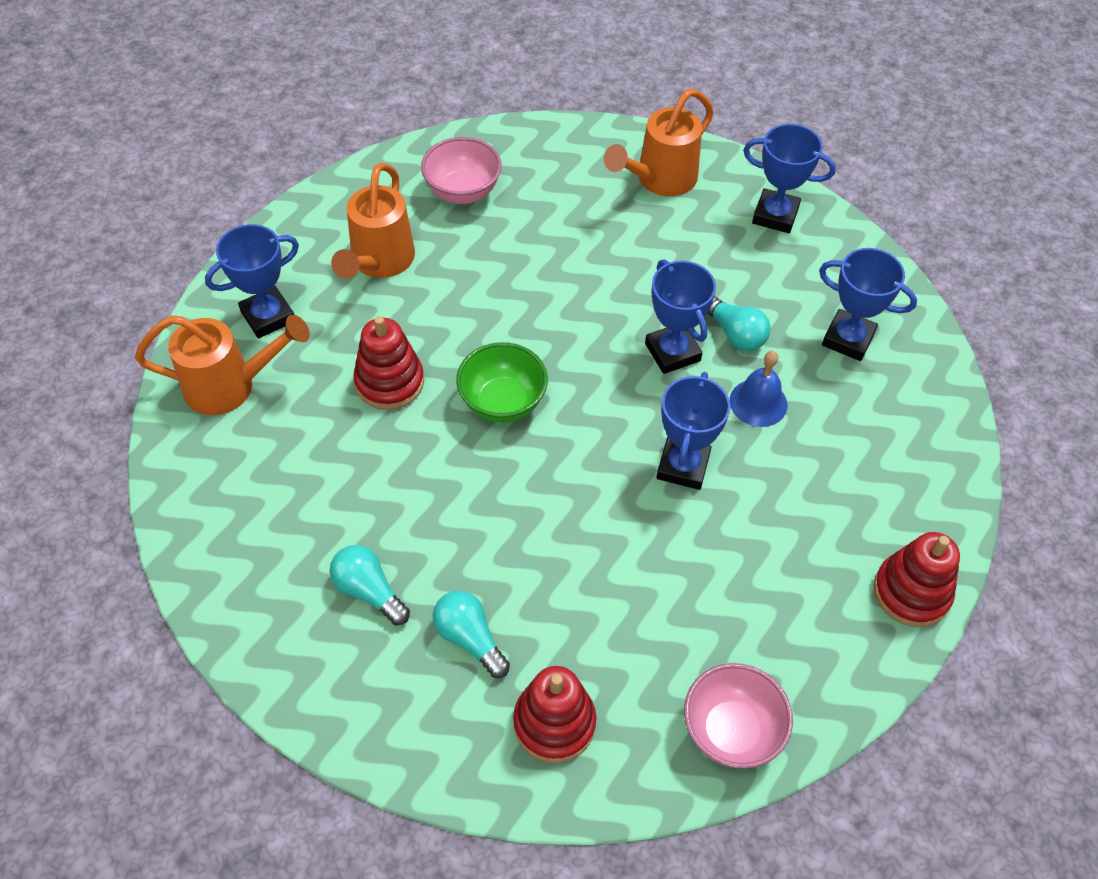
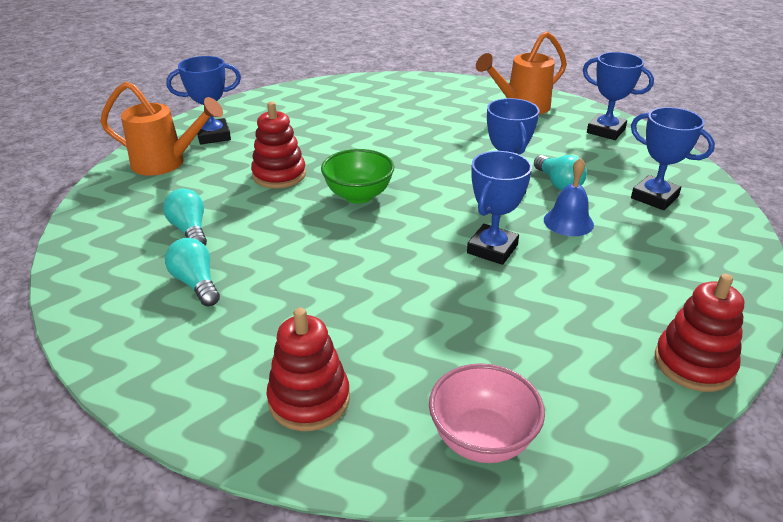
camera: 15 degrees right, 20 degrees down
orange watering can [331,163,415,279] -> none
pink bowl [421,137,502,204] -> none
turquoise light bulb [433,591,510,678] -> turquoise light bulb moved to [163,189,207,246]

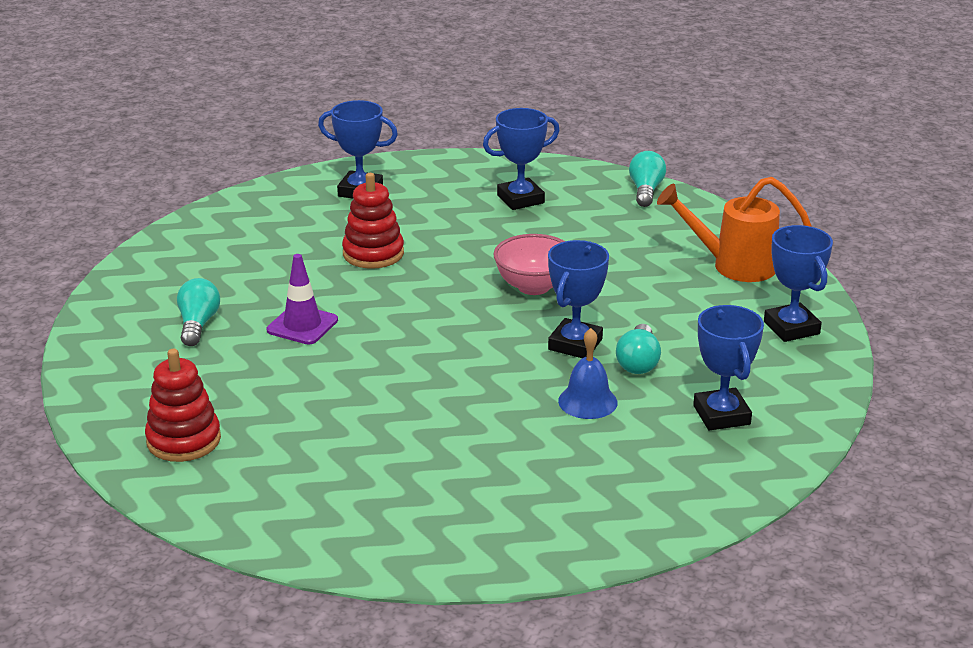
camera: 35 degrees right, 5 degrees down
orange watering can [100,81,223,176] -> none
turquoise light bulb [163,189,207,246] -> turquoise light bulb moved to [629,151,666,207]
green bowl [321,149,395,204] -> none
pink bowl [429,363,545,463] -> pink bowl moved to [493,234,565,295]
blue trophy [467,151,532,265] -> blue trophy moved to [483,108,560,210]
red stacking toy [655,274,744,392] -> none
none -> purple traffic cone [266,254,338,345]

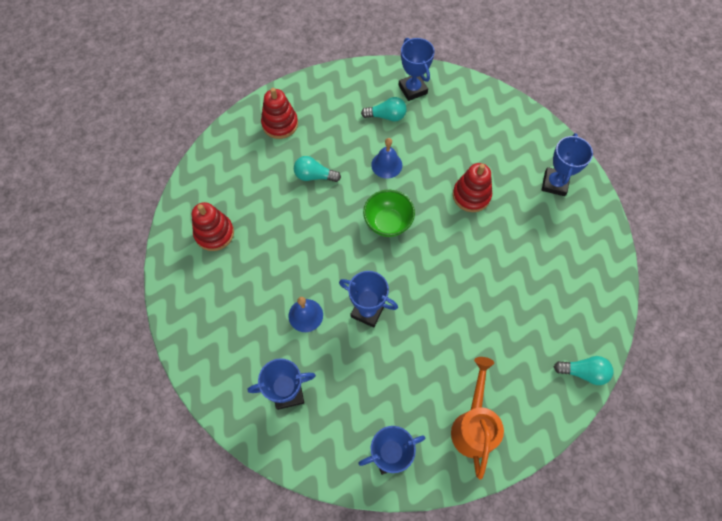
camera: 90 degrees right, 35 degrees up
purple traffic cone [266,254,338,345] -> blue bell [371,138,402,179]
blue trophy [483,108,560,210] -> blue trophy moved to [399,38,435,101]
pink bowl [493,234,565,295] -> none
turquoise light bulb [616,324,661,374] -> turquoise light bulb moved to [294,156,341,182]
none -> red stacking toy [192,202,234,251]
none -> green bowl [363,190,415,237]

